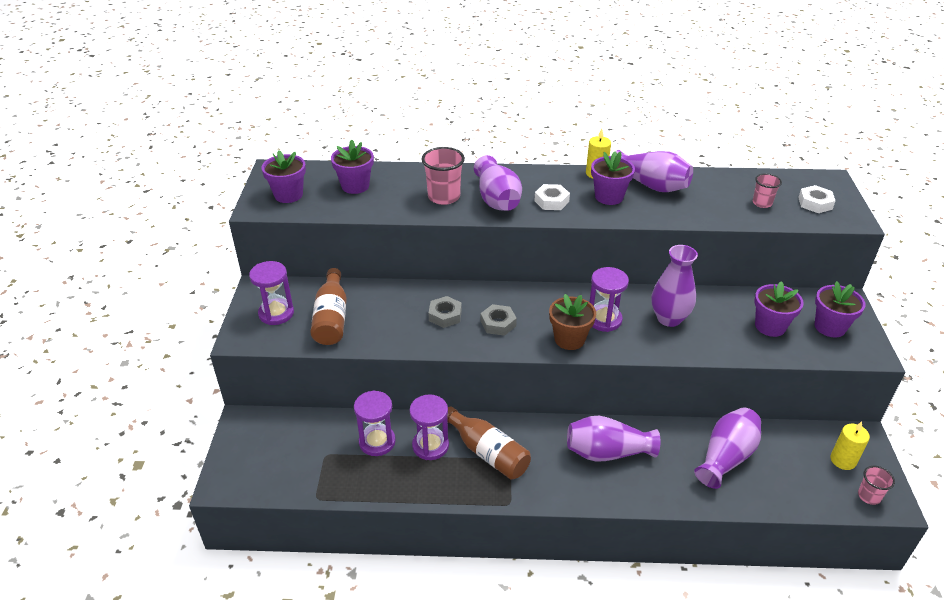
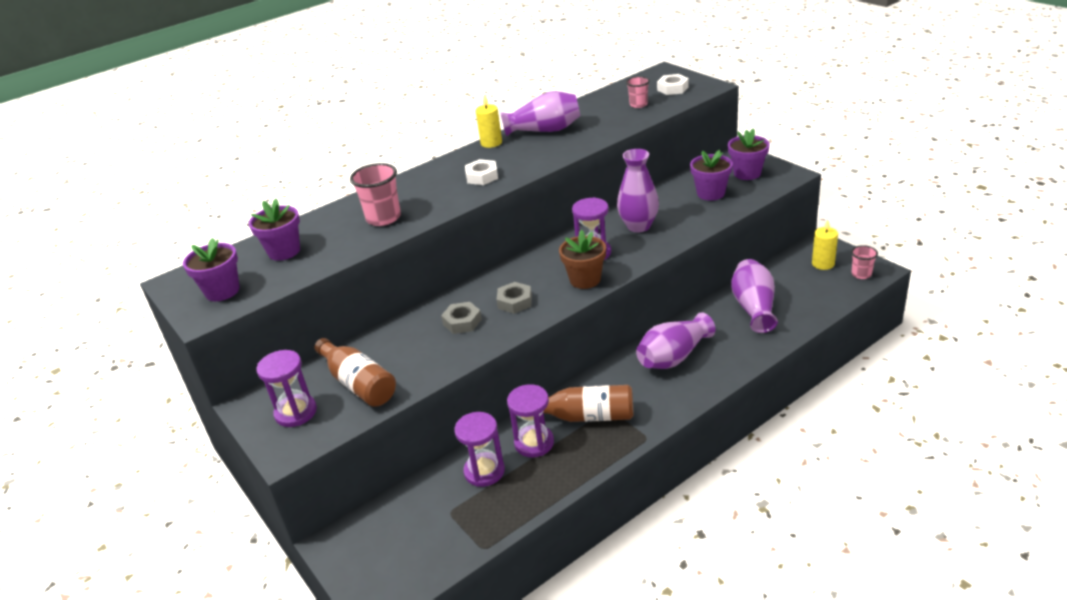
camera: 35 degrees left, 5 degrees down
purple vase [474,155,522,211] -> none
purple flower pot [591,151,635,205] -> none

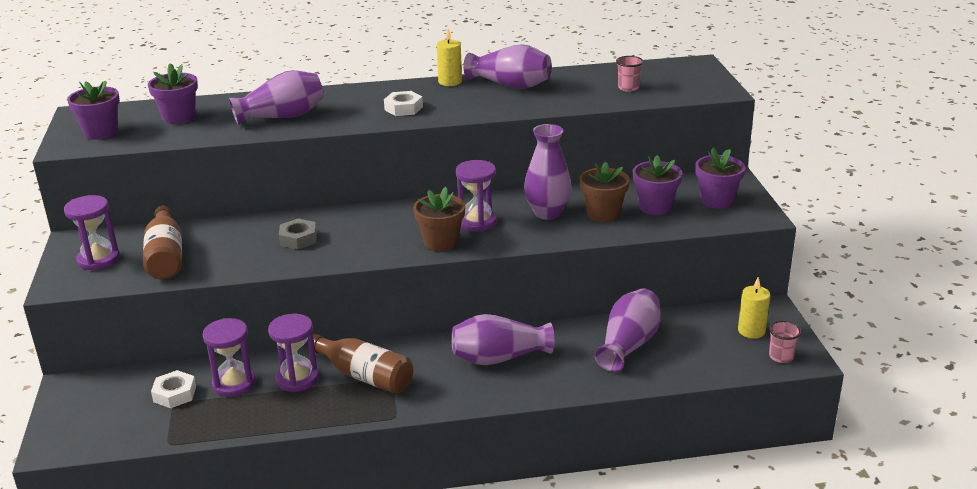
camera: 25 degrees right, 5 degrees down
pink cup [350,163,401,226] -> purple vase [229,70,324,125]
grey nut [496,282,532,314] -> none
white nut [657,74,689,95] -> white nut moved to [151,370,196,408]
none -> brown flower pot [580,162,630,222]

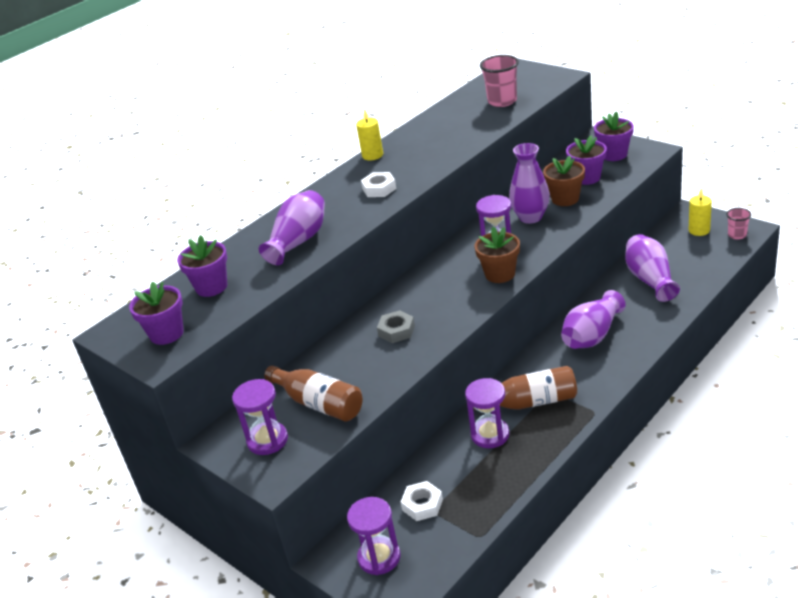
camera: 35 degrees left, 5 degrees up
purple hourglass [203,318,256,397] -> purple hourglass moved to [347,497,400,575]
purple vase [463,44,552,89] -> none
pink cup [616,56,644,92] -> pink cup [480,55,519,107], size x1.68

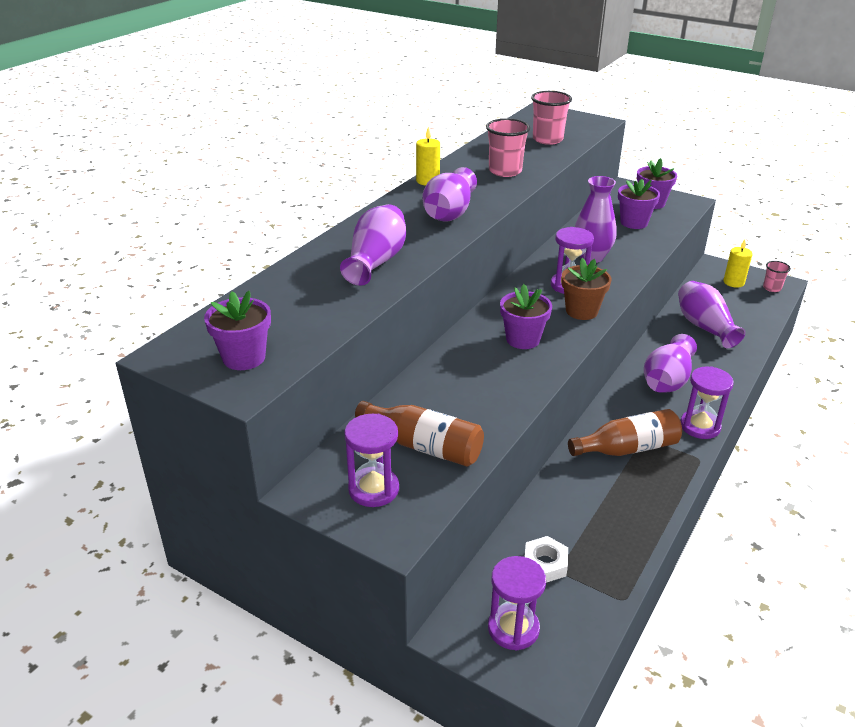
camera: 15 degrees left, 0 degrees up
purple flower pot [177,235,227,297] -> purple flower pot moved to [500,284,552,349]
white nut [361,172,396,197] -> purple vase [422,167,477,222]
grey nut [377,310,415,343] -> none
purple hourglass [465,378,509,448] -> purple hourglass moved to [680,366,734,439]
brown flower pot [543,156,585,206] -> none
none -> pink cup [486,118,530,177]

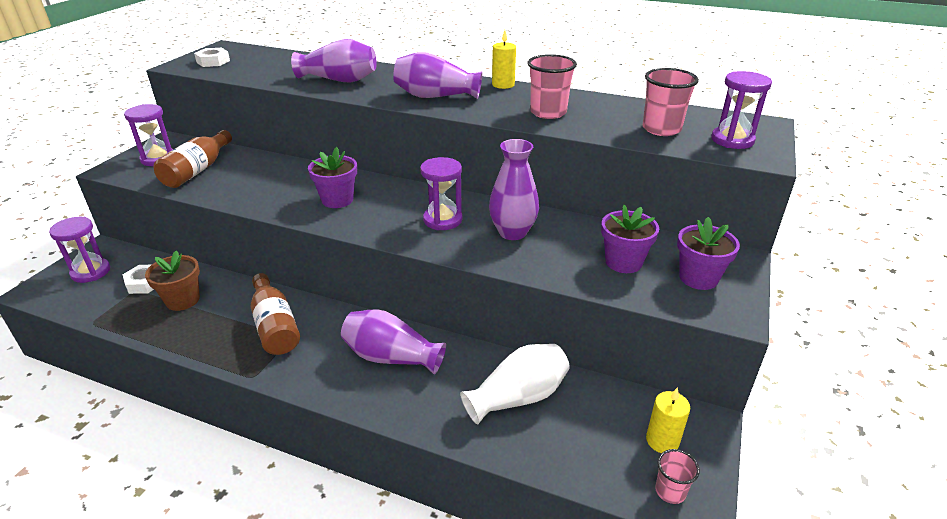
camera: 80 degrees right, 0 degrees up
purple flower pot [204,291,271,370] -> white nut [194,48,230,67]
brown flower pot [561,258,612,320] -> brown flower pot moved to [145,251,200,311]
purple vase [678,281,746,348] -> white vase [460,344,570,425]
purple hourglass [680,366,734,439] -> purple hourglass moved to [711,71,772,149]

